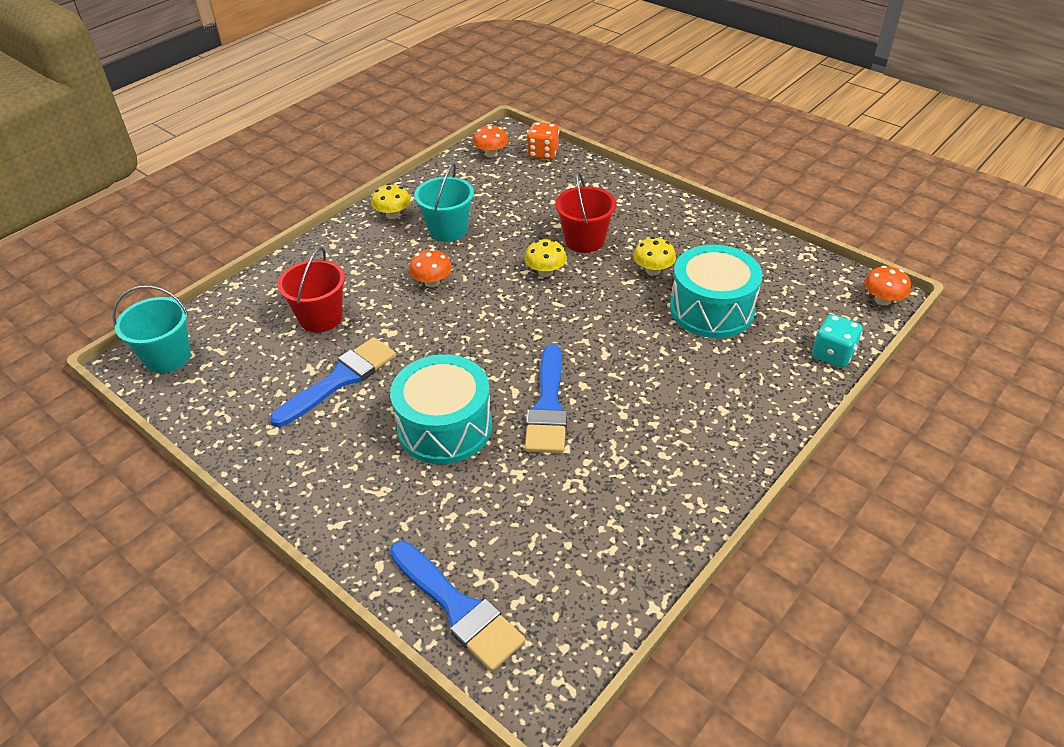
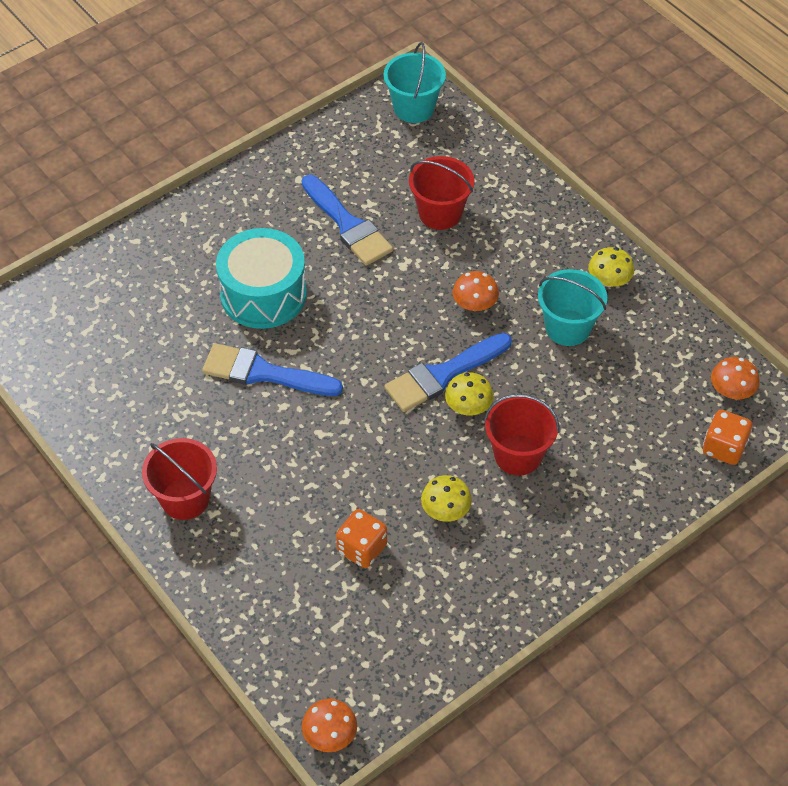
camera: 100 degrees right, 10 degrees up
blue brush [390,541,526,672] -> blue brush moved to [384,333,512,412]
turquoise drum [670,245,762,338] -> orange dice [336,509,387,568]
turquoise dice [812,314,863,368] -> none
none -> red bucket [142,438,217,520]

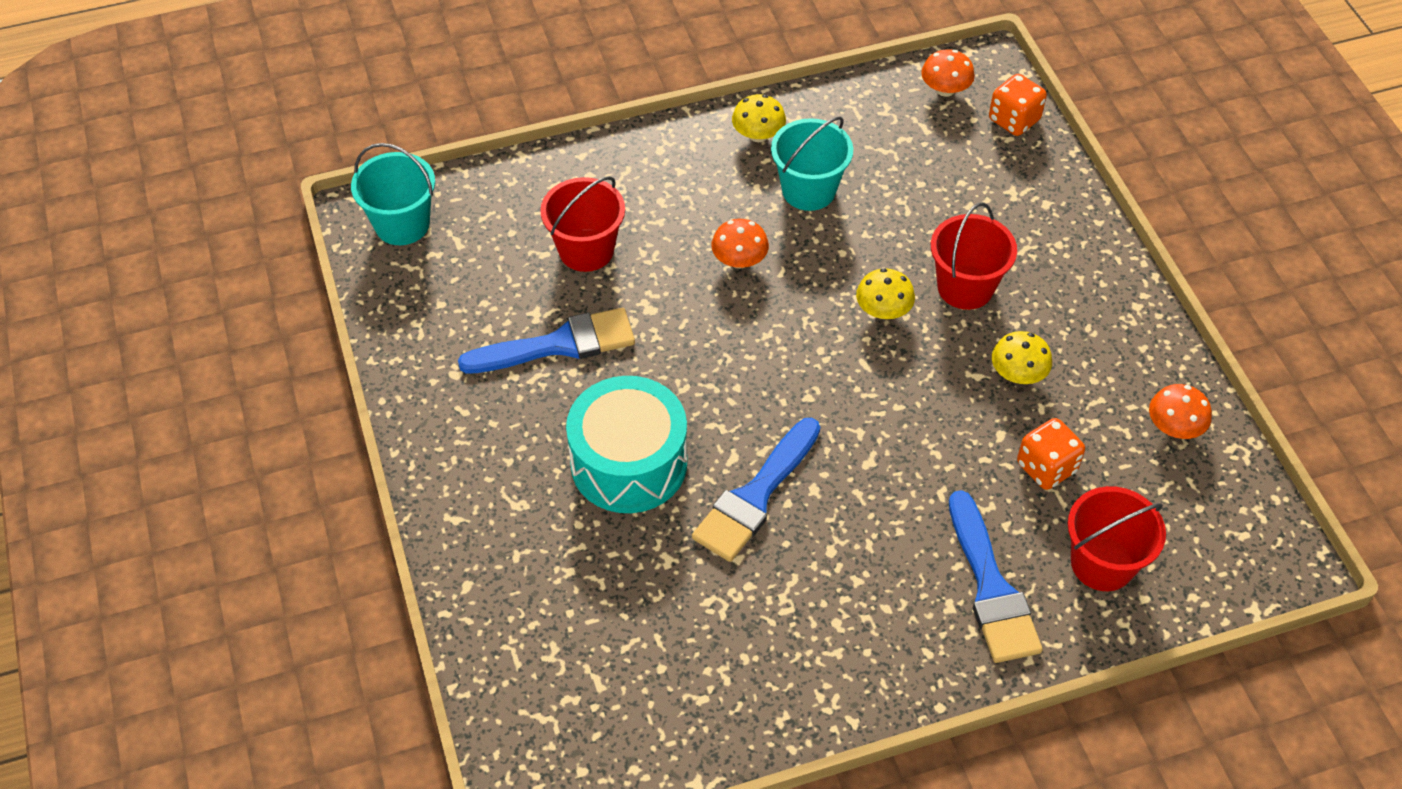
camera: 70 degrees left, 0 degrees up
red bucket [142,438,217,520] -> red bucket moved to [1068,486,1166,591]
orange mushroom [302,698,357,752] -> orange mushroom moved to [1149,384,1212,439]
blue brush [384,333,512,412] -> blue brush moved to [949,490,1043,663]

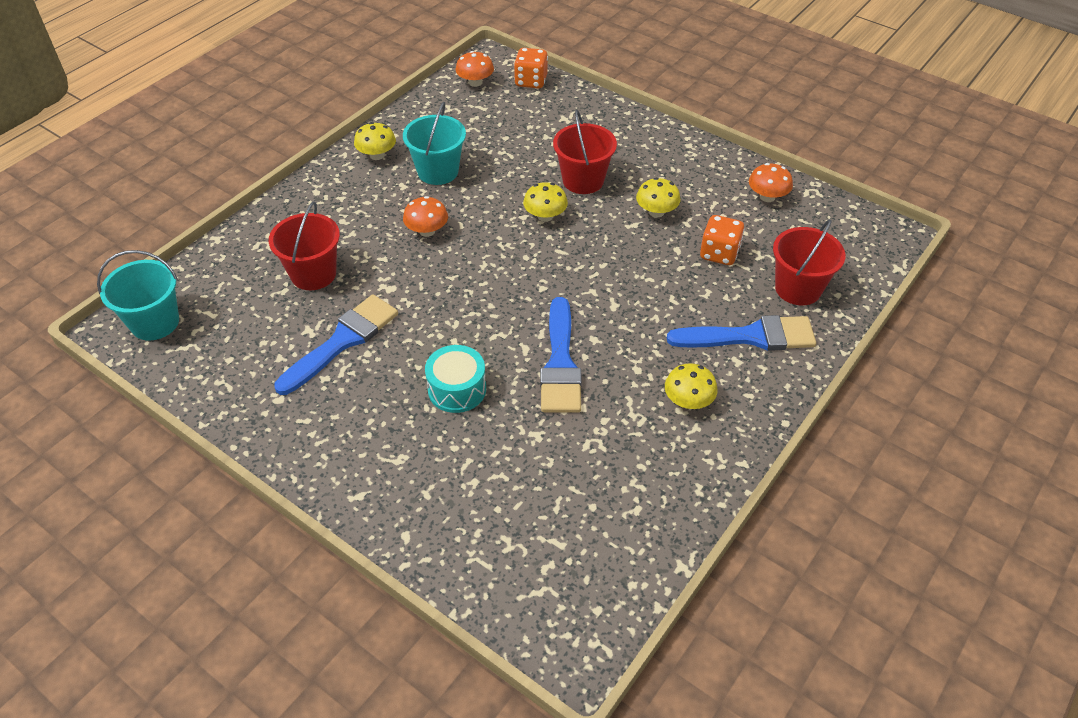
camera: 35 degrees left, 5 degrees down
turquoise drum [566,376,687,513] -> turquoise drum [425,345,486,413], size x0.60
blue brush [949,490,1043,663] -> blue brush turned 45 degrees counterclockwise [667,315,816,351]
none -> yellow mushroom [665,363,718,409]

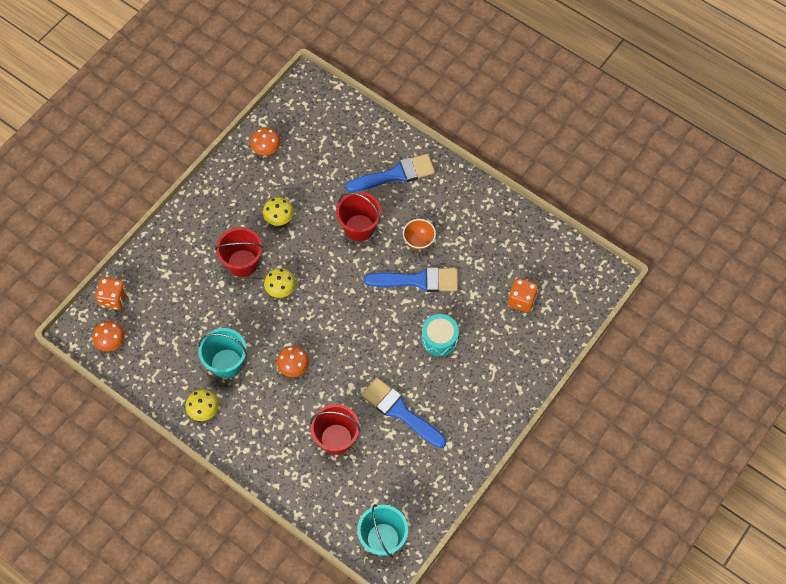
camera: 90 degrees left, 15 degrees up
yellow mushroom [665,363,718,409] -> none
blue brush [667,315,816,351] -> blue brush turned 75 degrees clockwise [346,154,435,192]
orange dice [700,215,745,265] -> orange dice moved to [508,278,538,312]
red bucket [773,219,845,305] -> red bucket moved to [336,192,382,241]
none -> orange bowl [403,219,436,250]

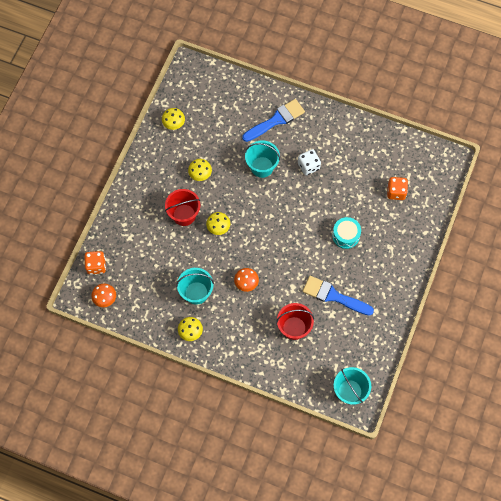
camera: 15 degrees left, 5 degrees up
orange mushroom [250,128,280,155] -> yellow mushroom [162,108,185,130]
red bucket [336,192,382,241] -> turquoise bucket [245,140,280,178]
blue brush [364,267,458,292] -> none
orange bowl [403,219,436,250] -> white dice [298,149,321,175]

